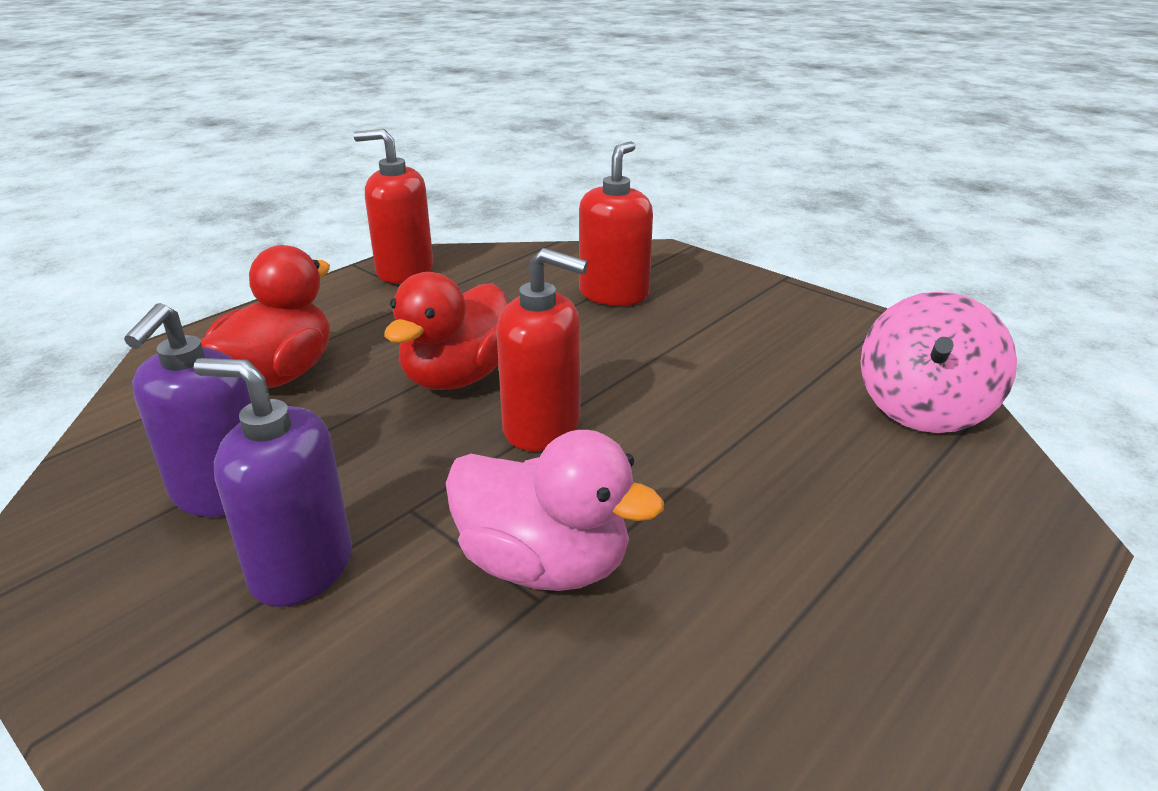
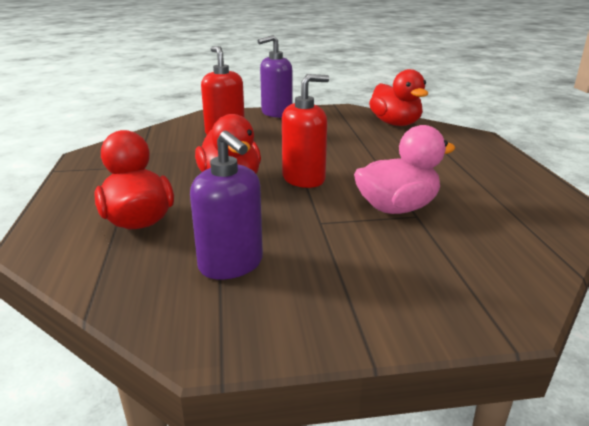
camera: 50 degrees left, 5 degrees down
purple soap dispenser [194,358,352,607] -> purple soap dispenser moved to [258,35,292,118]
red soap dispenser [353,129,433,283] -> none
pink spinning top [860,292,1017,433] -> red duck [369,69,428,126]

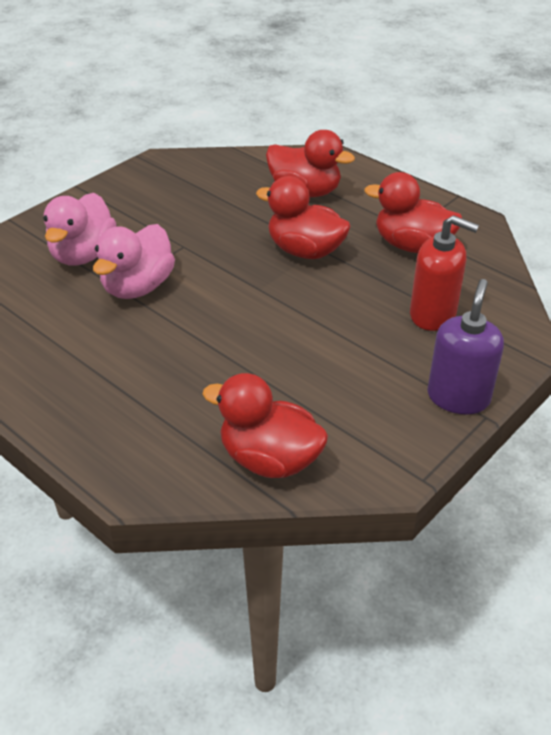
camera: 140 degrees right, 15 degrees up
purple soap dispenser [190,130,263,279] -> none
red soap dispenser [282,74,329,188] -> none
none -> pink duck [43,193,117,266]
none -> red duck [364,172,462,253]

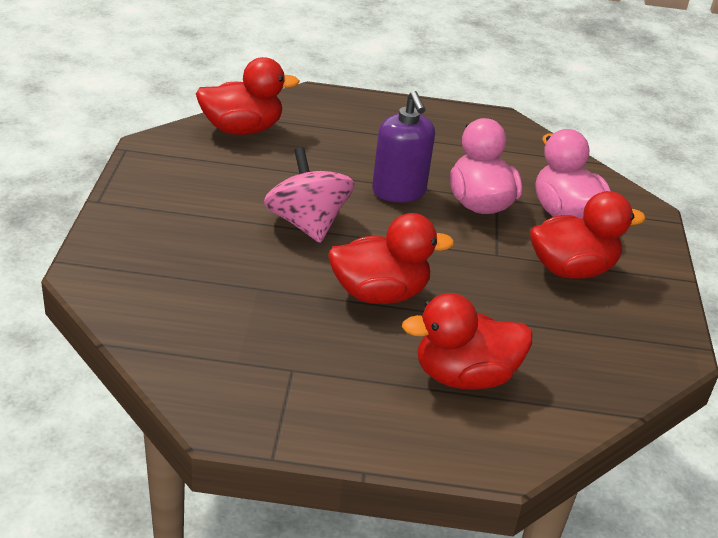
camera: 140 degrees right, 5 degrees down
red duck [364,172,462,253] -> red duck moved to [530,191,646,279]
red soap dispenser [410,215,479,331] -> none
purple soap dispenser [427,279,504,415] -> purple soap dispenser moved to [372,91,435,202]
none -> pink spinning top [263,147,354,243]

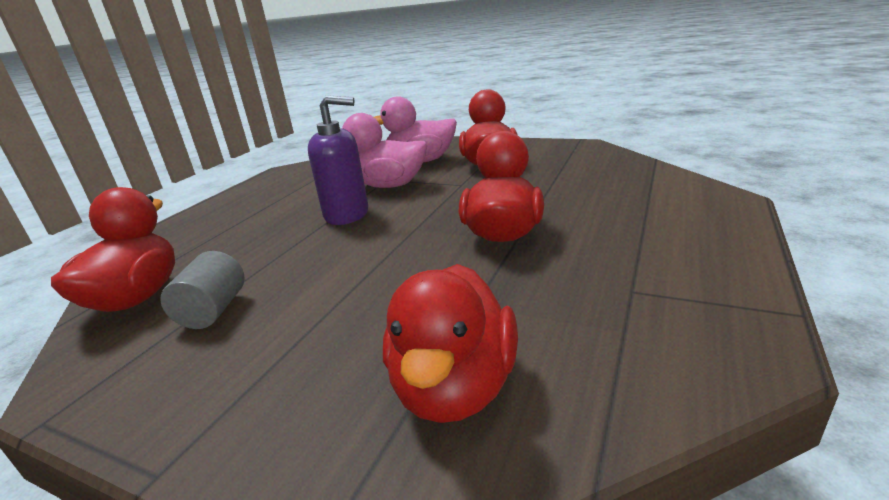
camera: 65 degrees left, 10 degrees down
pink spinning top [263,147,354,243] -> none
red duck [402,293,532,390] -> red duck moved to [383,264,518,423]
none -> grey cylinder [160,251,245,329]

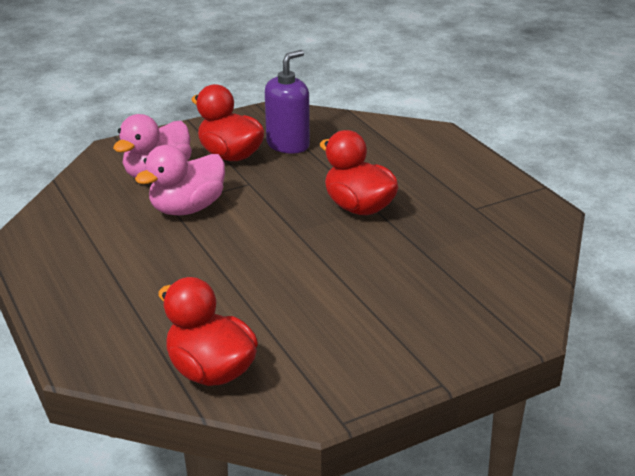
camera: 55 degrees left, 5 degrees up
grey cylinder [160,251,245,329] -> none
purple soap dispenser [308,95,368,225] -> purple soap dispenser moved to [265,50,310,153]
red duck [383,264,518,423] -> none

